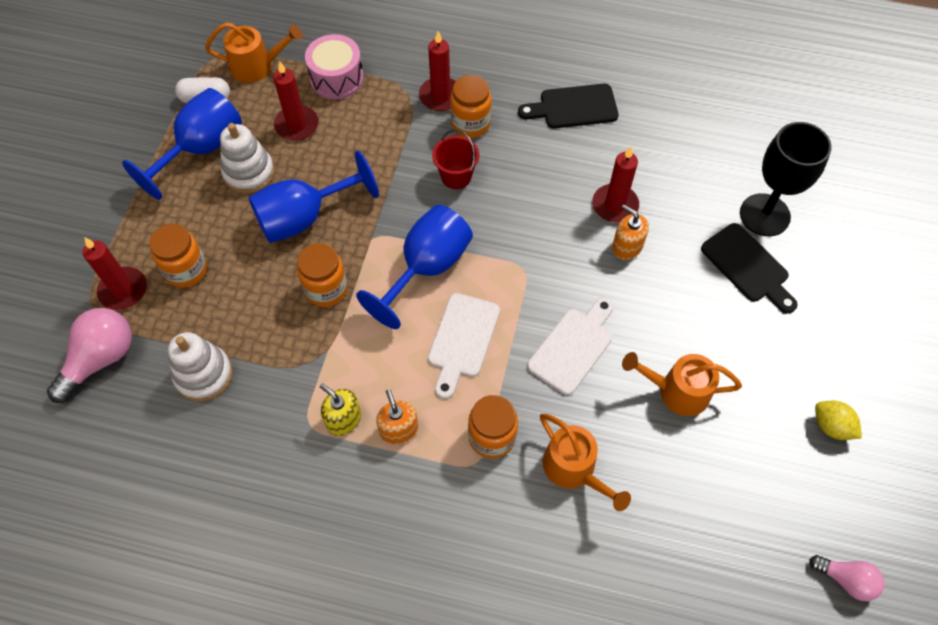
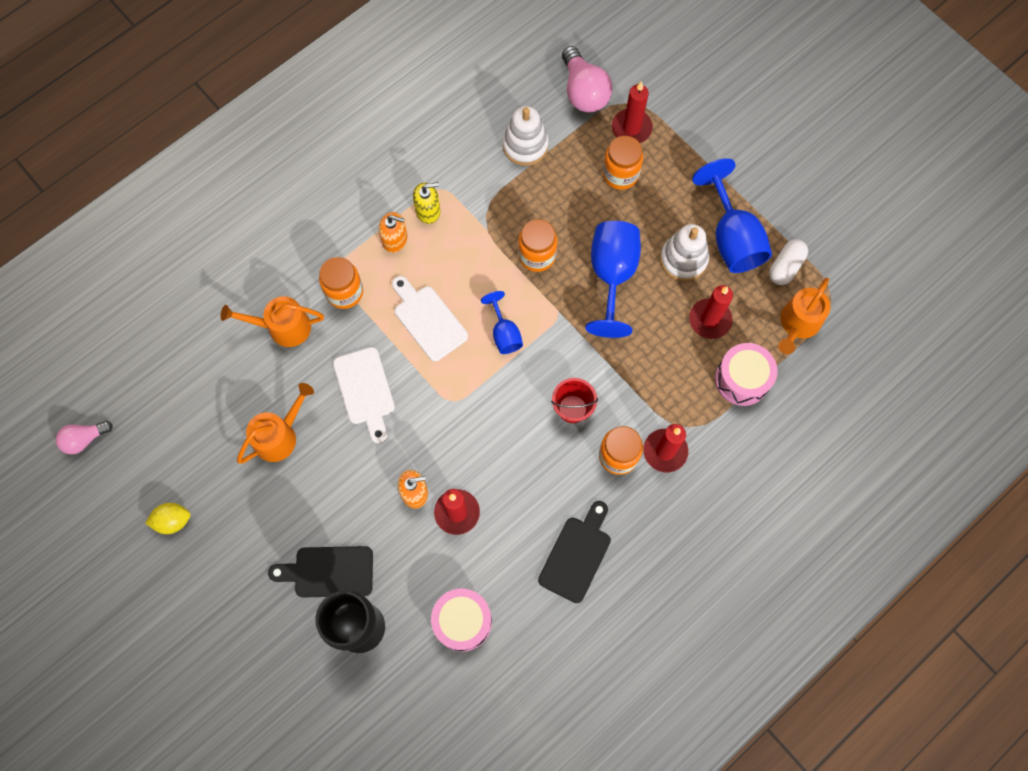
camera: 125 degrees right, 10 degrees up
blue goblet [356,205,473,329] -> blue goblet [481,291,523,354], size x0.54
none -> pink drum [431,588,492,652]

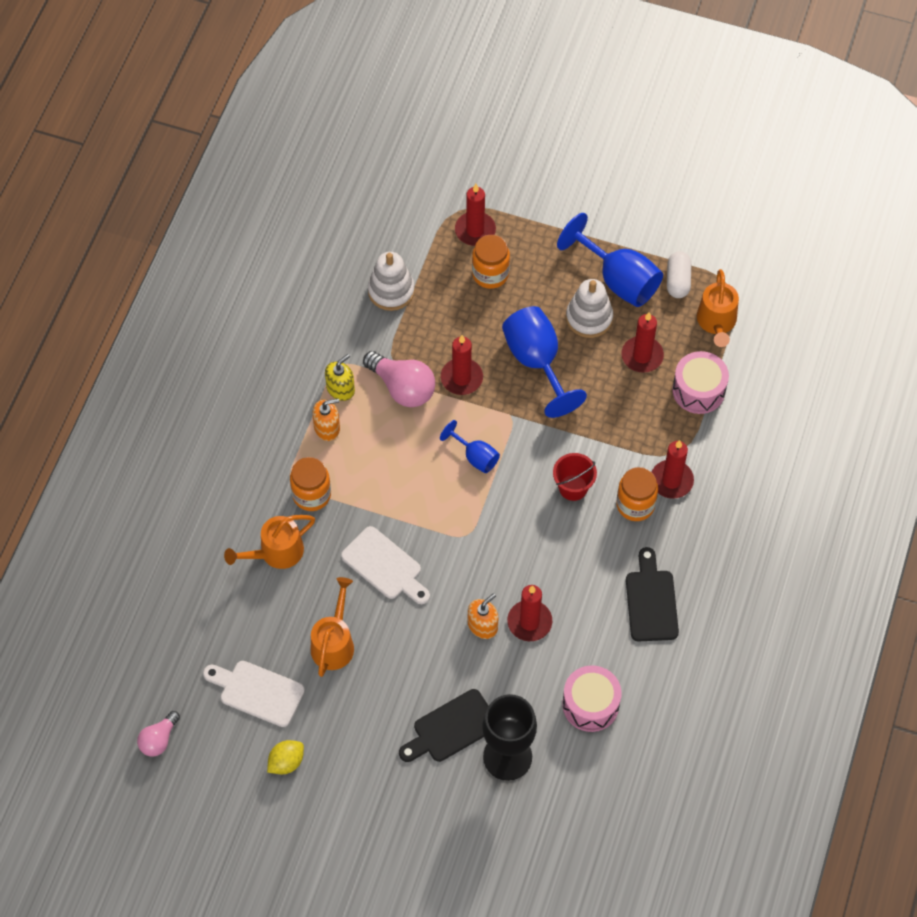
camera: 30 degrees left, 10 degrees down
white cutting board [392,276,468,361] -> white cutting board moved to [203,661,305,727]
orange jar [518,219,558,272] -> red candle [441,335,483,395]
pink light bulb [562,46,613,113] -> pink light bulb moved to [363,351,435,407]

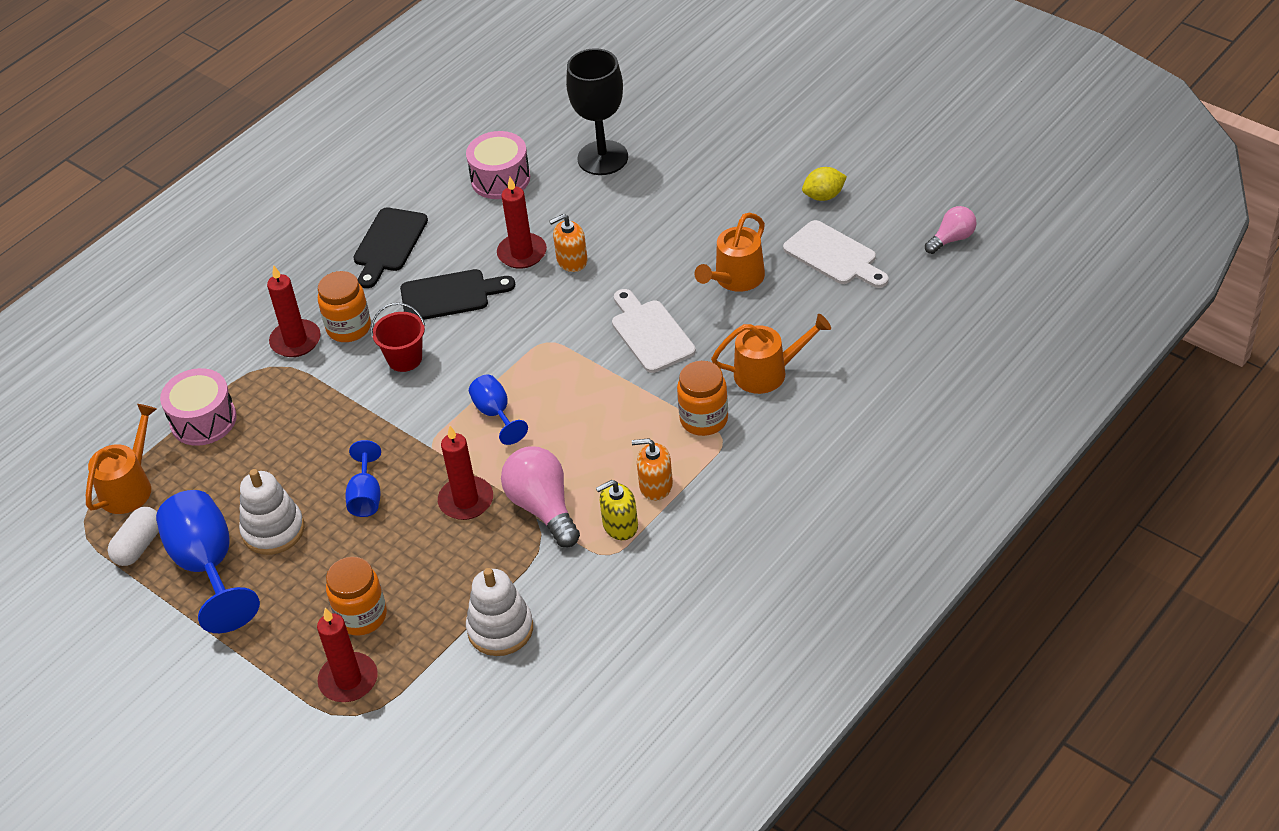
camera: 155 degrees left, 15 degrees down
black cutting board [399,689,488,762] -> black cutting board moved to [400,269,515,320]
blue goblet [502,306,587,418] -> blue goblet [345,440,381,517], size x0.54
red candle [621,312,664,373] -> none

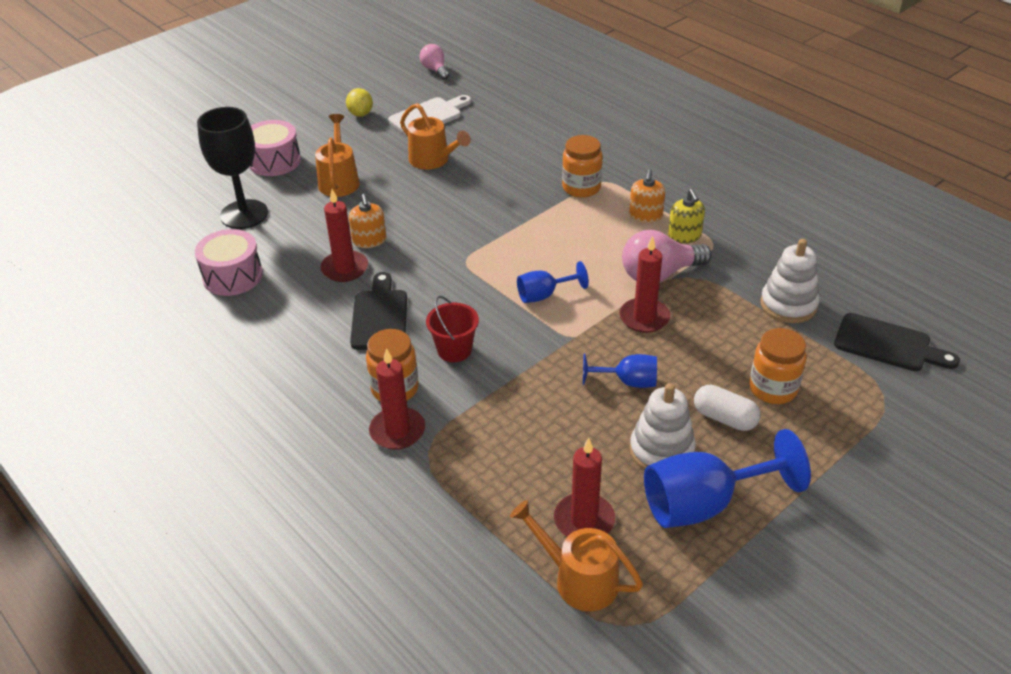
camera: 85 degrees left, 5 degrees down
white capsule [108,507,159,566] -> white capsule moved to [694,385,761,431]
pink drum [160,368,237,446] -> pink drum moved to [249,120,301,176]
red candle [317,608,378,702] -> red candle moved to [554,438,615,537]
black cutting board [353,207,428,288] -> black cutting board moved to [834,313,960,371]
white cutting board [612,289,696,373] -> none
orange watering can [711,314,831,394] -> orange watering can moved to [315,114,360,197]

